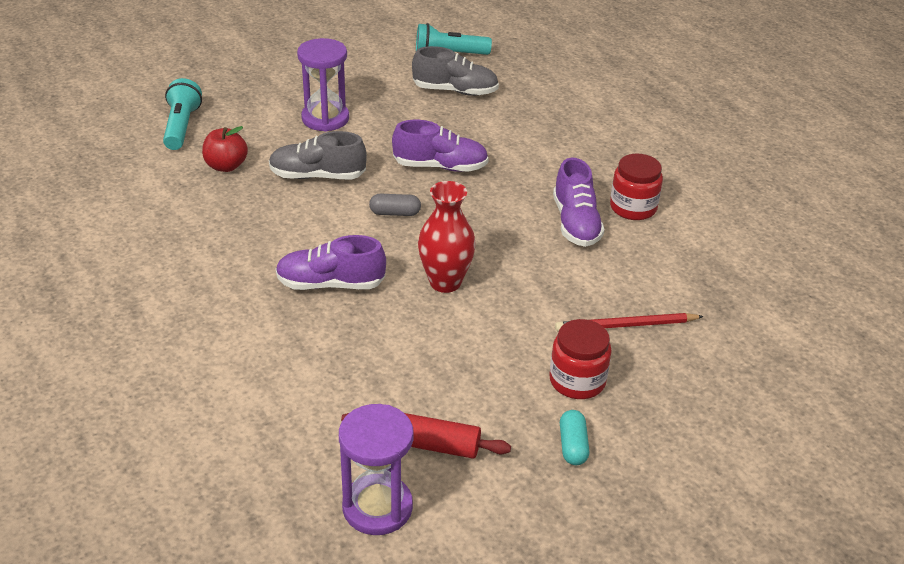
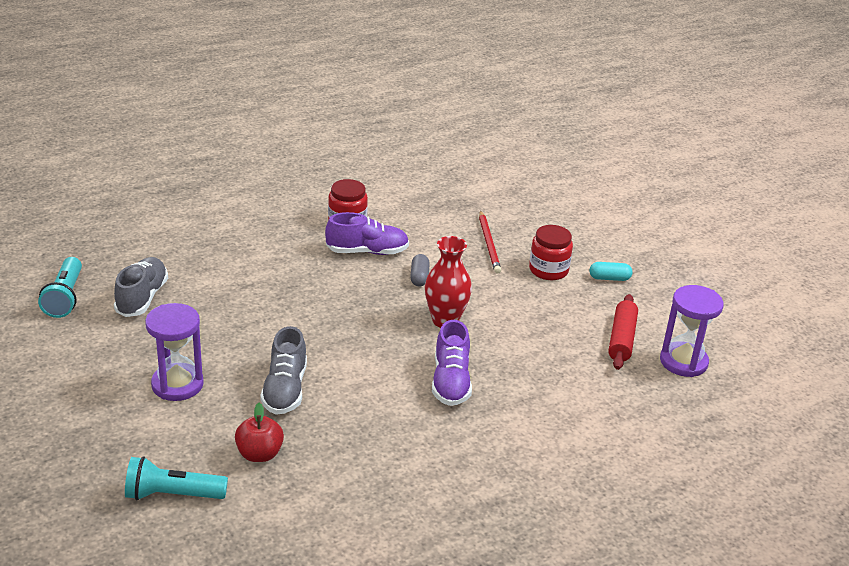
camera: 90 degrees left, 5 degrees down
grey capsule [369,194,421,216] -> grey capsule moved to [410,254,430,287]
purple shoe [392,120,489,172] -> none

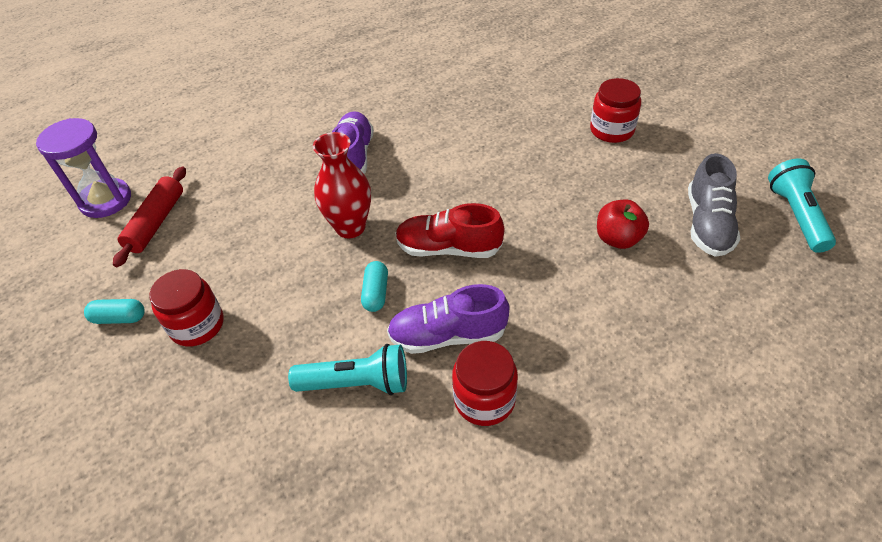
camera: 175 degrees left, 15 degrees up
turquoise flashlight [125,456,228,500] -> turquoise flashlight moved to [288,344,407,395]
purple hourglass [145,303,204,401] -> red jar [590,78,641,143]
red apple [235,403,284,462] -> red apple moved to [597,200,649,249]
grey shoe [260,326,307,415] -> none
grey capsule [410,254,430,287] -> turquoise capsule [361,261,388,312]
red pencil [479,210,501,274] -> none
none -> red shoe [395,203,504,258]

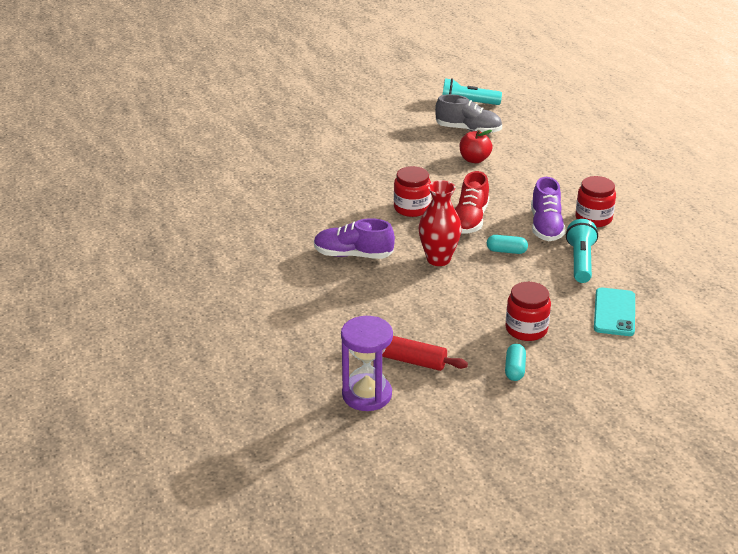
camera: 85 degrees left, 15 degrees down
red jar [590,78,641,143] -> red jar moved to [394,166,431,217]
none -> turquoise phone [594,288,635,336]

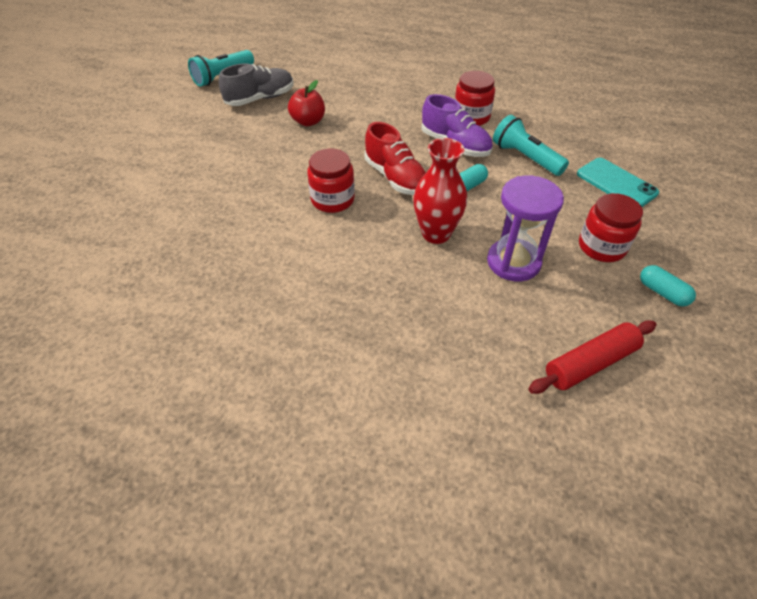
camera: 50 degrees left, 15 degrees up
purple shoe [314,218,395,259] -> none
purple hourglass [341,316,393,411] -> purple hourglass moved to [487,176,564,281]

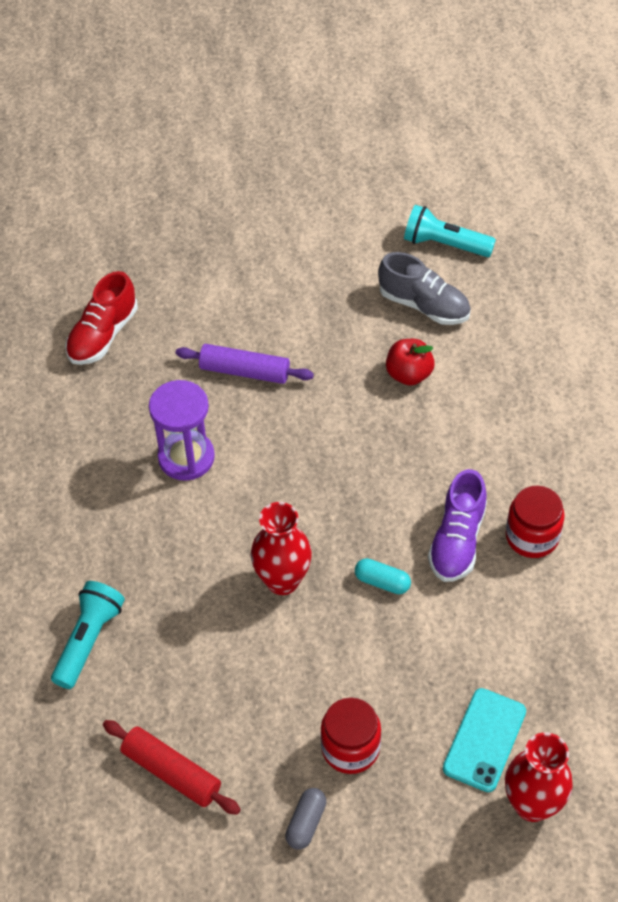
camera: 65 degrees right, 5 degrees up
red jar [307,149,355,213] -> none
red shoe [365,122,426,195] -> red shoe moved to [65,271,138,365]
purple hourglass [487,176,564,281] -> purple hourglass moved to [149,380,215,481]
turquoise flashlight [493,115,569,176] -> turquoise flashlight moved to [51,581,125,689]
turquoise capsule [640,265,696,306] -> grey capsule [285,788,326,850]
none -> purple rolling pin [176,344,314,384]
none -> red vase [505,732,573,822]

